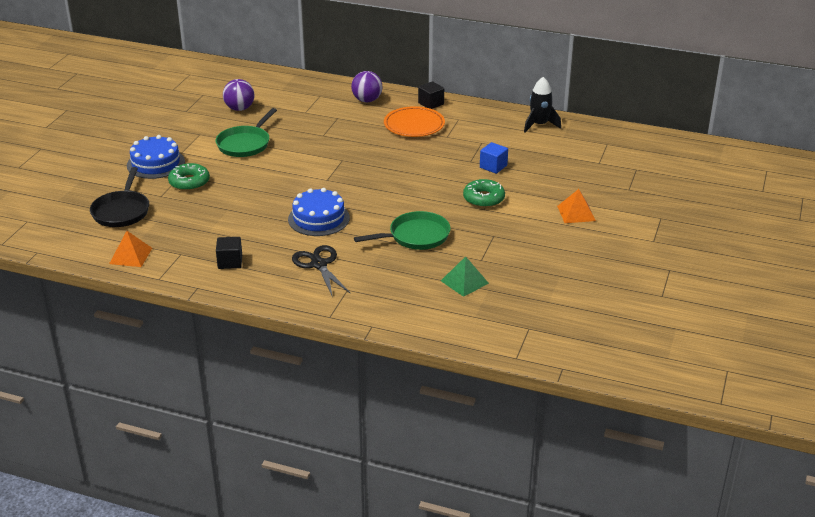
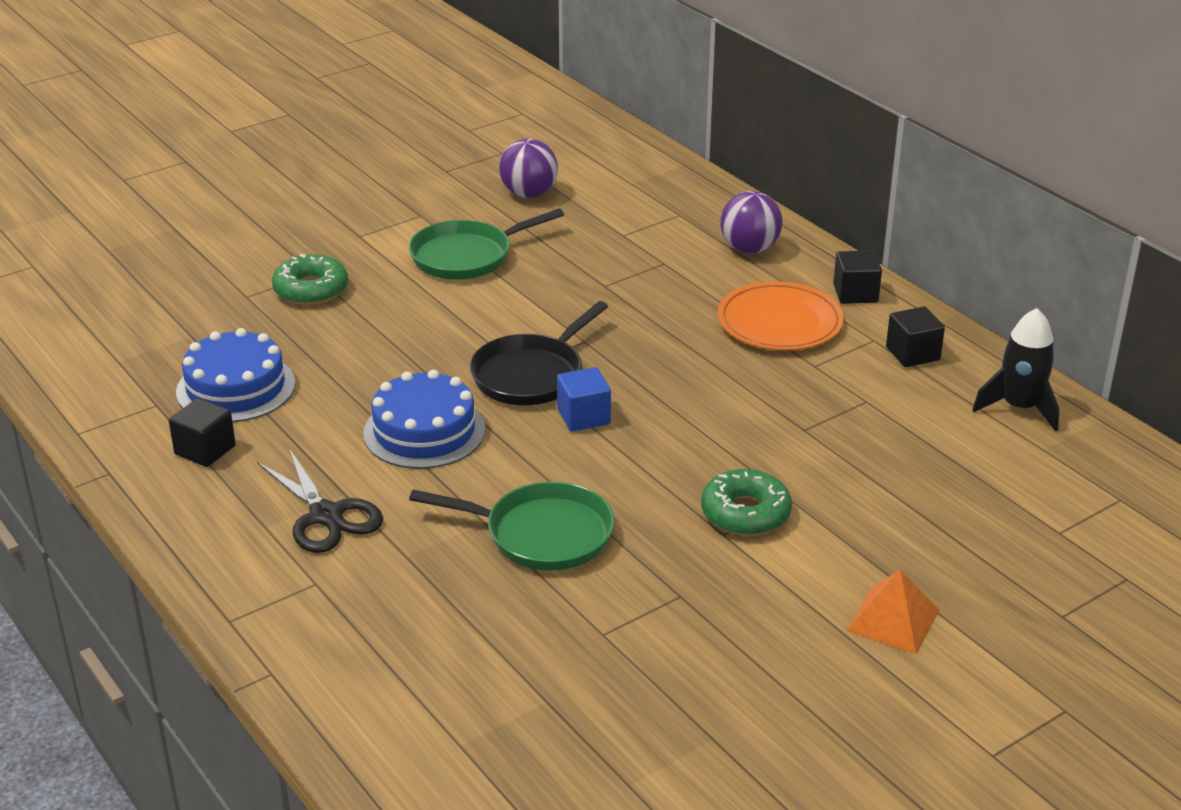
camera: 35 degrees right, 0 degrees up
black pan [90,167,149,227] -> black pan moved to [470,301,608,405]
orange pyramid [109,231,152,267] -> none
blue cake [127,135,185,179] -> blue cake moved to [176,328,295,422]
black scissors [292,245,350,298] -> black scissors turned 135 degrees clockwise [257,448,383,553]
green pyramid [441,256,489,297] -> none
blue cube [480,142,508,174] -> blue cube moved to [557,367,611,432]
none -> black cube [886,306,945,367]

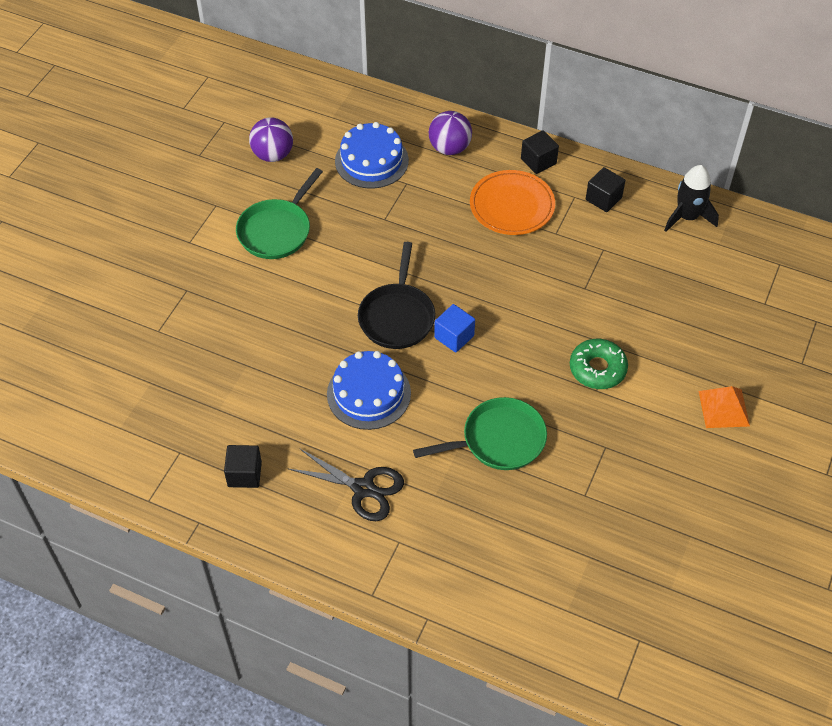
camera: 30 degrees left, 20 degrees up
blue cake [176,328,295,422] -> blue cake moved to [335,122,409,189]
green donut [272,254,348,305] -> none

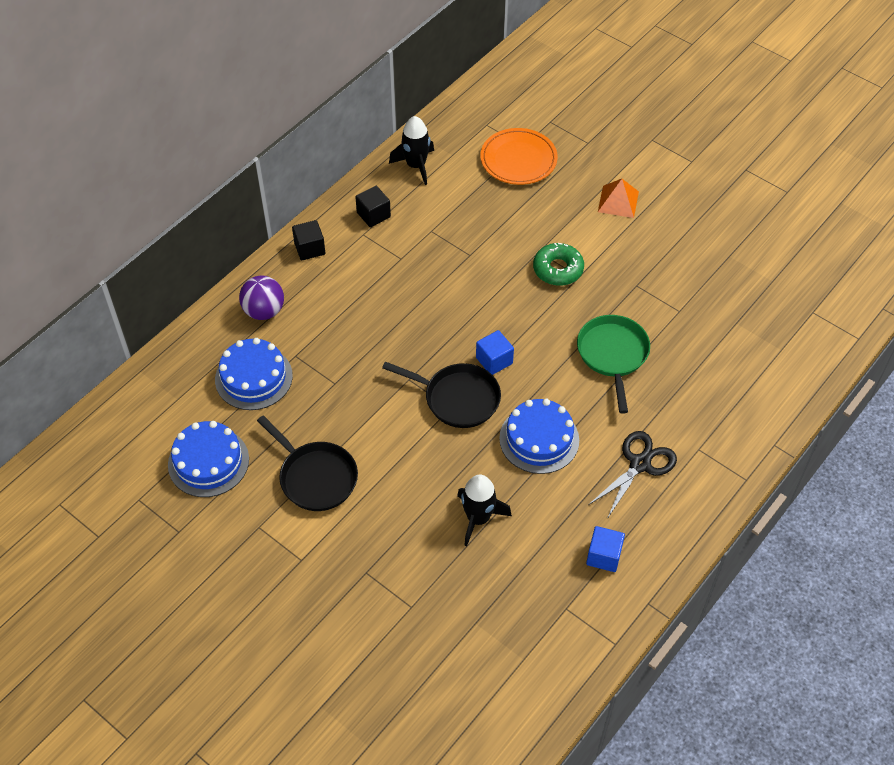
camera: 75 degrees left, 0 degrees up
black cube [224,445,262,488] -> blue cube [586,526,625,572]
green pan [236,168,323,259] -> black pan [257,415,358,511]
purple ball [249,117,293,162] -> blue cake [168,421,249,497]
orange plate [470,170,555,235] -> orange plate moved to [480,128,558,185]
none -> black rocket [457,475,512,546]

